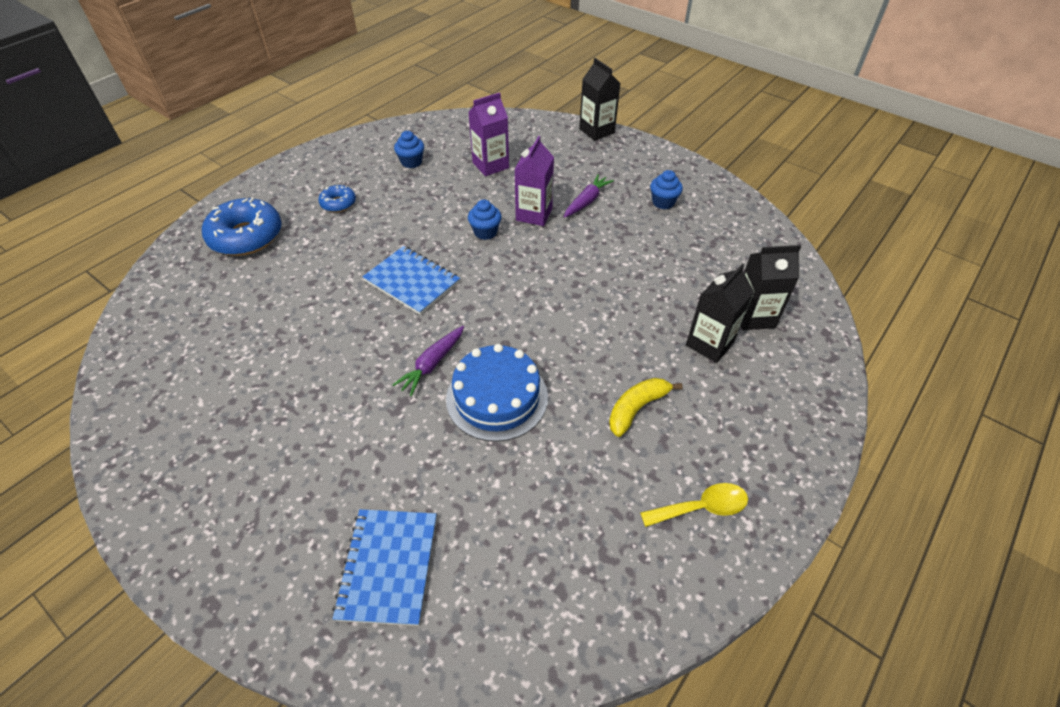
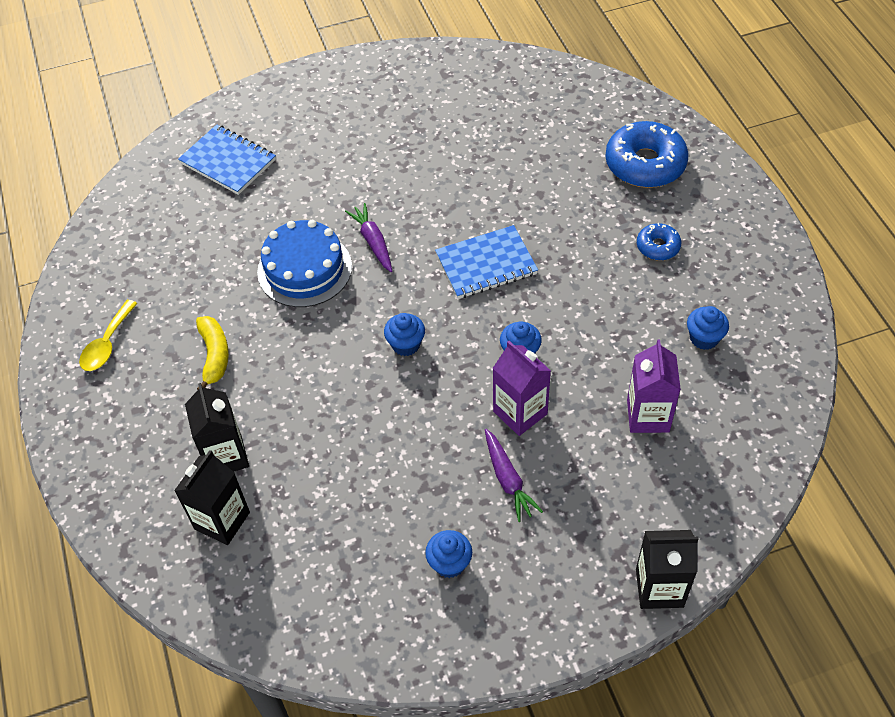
camera: 125 degrees right, 5 degrees up
none -> blue cupcake [384,313,425,356]

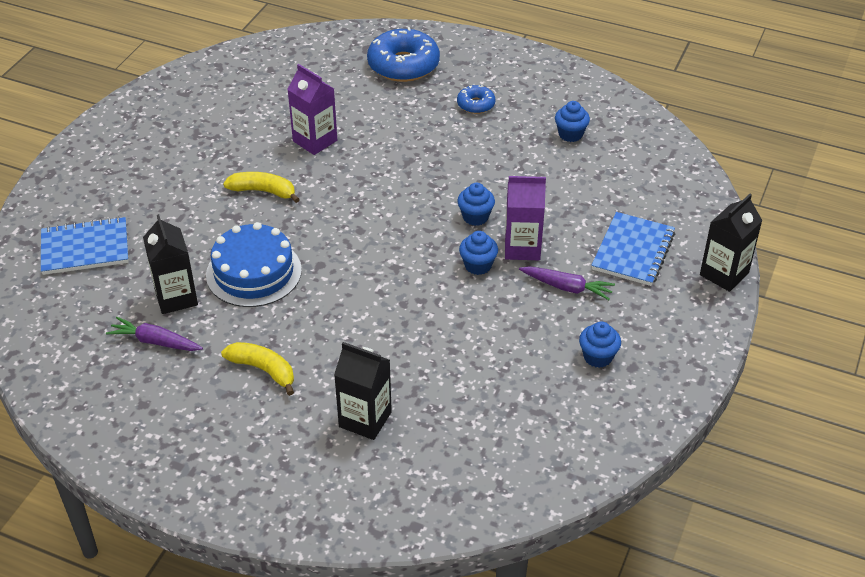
camera: 50 degrees left, 10 degrees down
yellow spoon [79,300,138,371] -> none
black carton [174,450,250,545] -> black carton moved to [143,214,198,314]
purple carrot [345,203,392,272] -> purple carrot moved to [106,317,203,351]
blue cupcake [384,313,425,356] -> blue cupcake moved to [459,231,498,275]
blue notebook [435,225,538,299] -> blue notebook moved to [591,212,675,286]
purple carton [627,340,681,433] -> purple carton moved to [287,64,337,155]
none -> yellow banana [223,172,300,203]

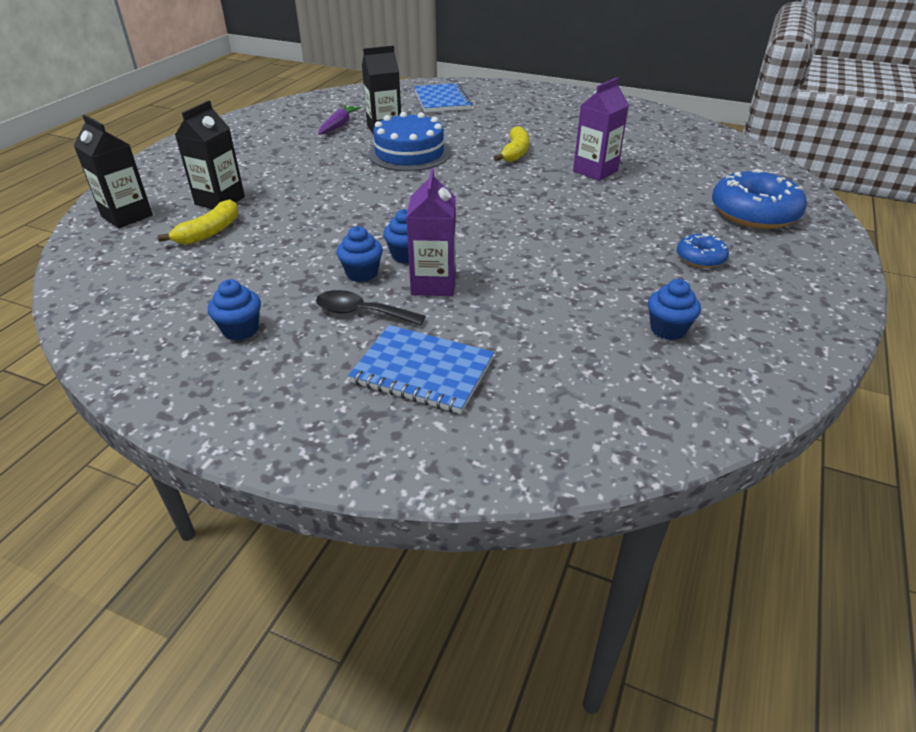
camera: 90 degrees right, 5 degrees down
yellow banana [221,342,294,396] -> yellow banana moved to [158,199,239,245]
blue cupcake [457,183,495,226] -> blue cupcake moved to [337,226,383,282]
purple carrot [519,266,615,300] -> black spoon [316,290,426,326]
black carton [700,194,763,292] -> black carton moved to [74,114,153,228]

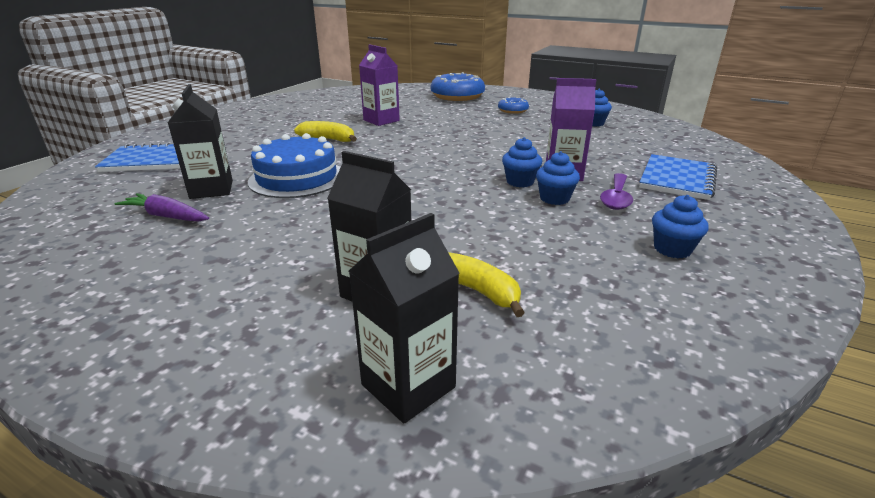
camera: 85 degrees left, 10 degrees down
black spoon [316,290,426,326] -> purple spoon [600,173,633,210]

